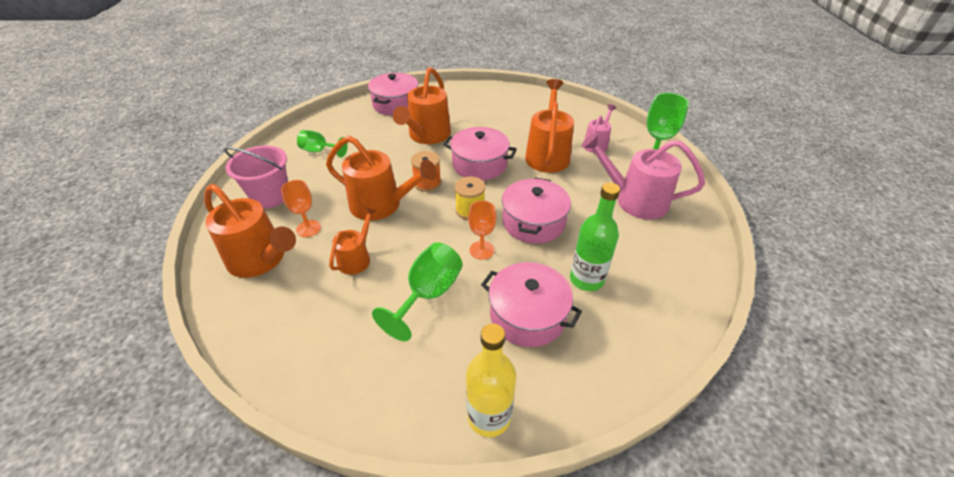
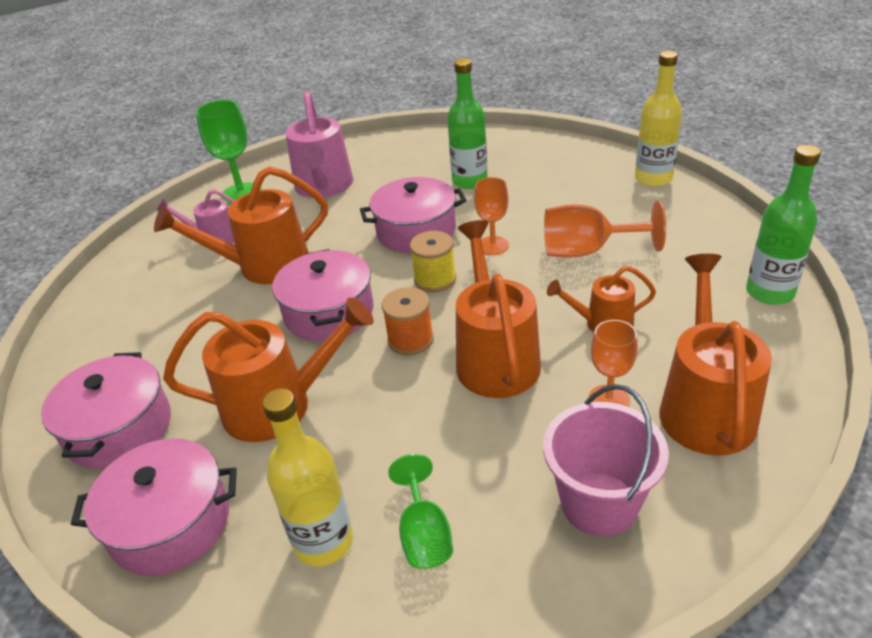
camera: 115 degrees left, 5 degrees down
green goblet [372,242,463,341] -> orange goblet [544,201,666,258]
pink pot [481,262,582,347] -> pink pot moved to [41,352,171,469]
none -> yellow bottle [262,388,353,566]
none -> green bottle [746,145,821,305]

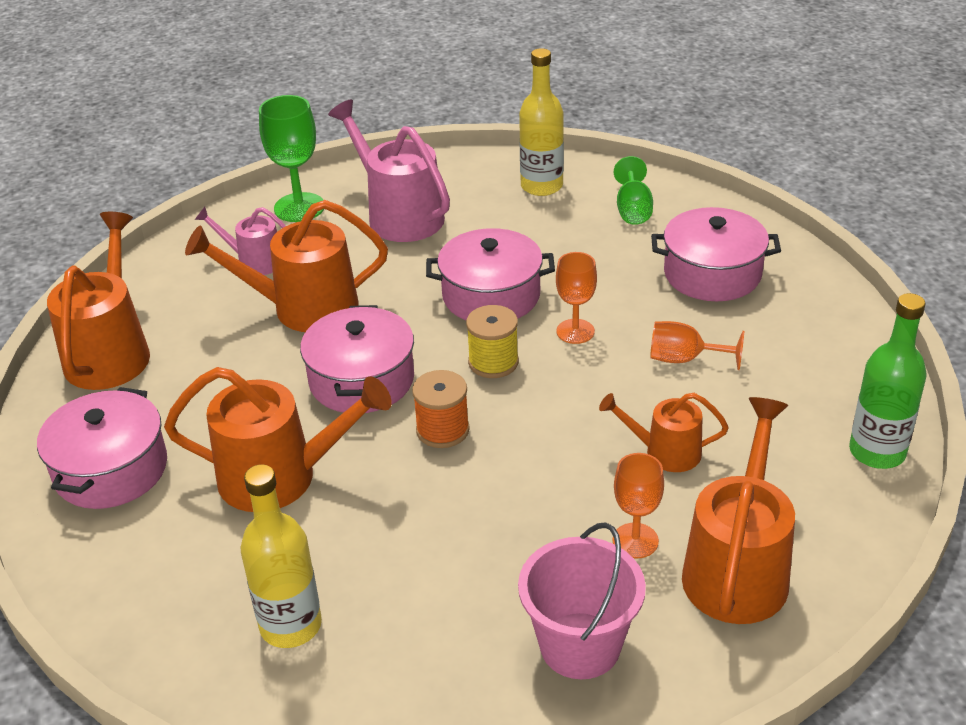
camera: 10 degrees right, 0 degrees up
pink pot [71,438,237,576] -> pink pot moved to [651,207,781,301]
pink watering can [285,91,353,198] -> pink watering can turned 135 degrees clockwise [328,99,450,242]
green goblet [388,454,453,569] -> green goblet moved to [614,156,653,225]
green bottle [447,59,488,189] -> none
orange watering can [456,220,541,398] -> orange watering can moved to [47,212,150,390]
orange goblet [544,201,666,258] -> orange goblet [650,321,744,370], size x0.65
yellow bottle [635,51,682,187] -> yellow bottle moved to [519,48,564,196]

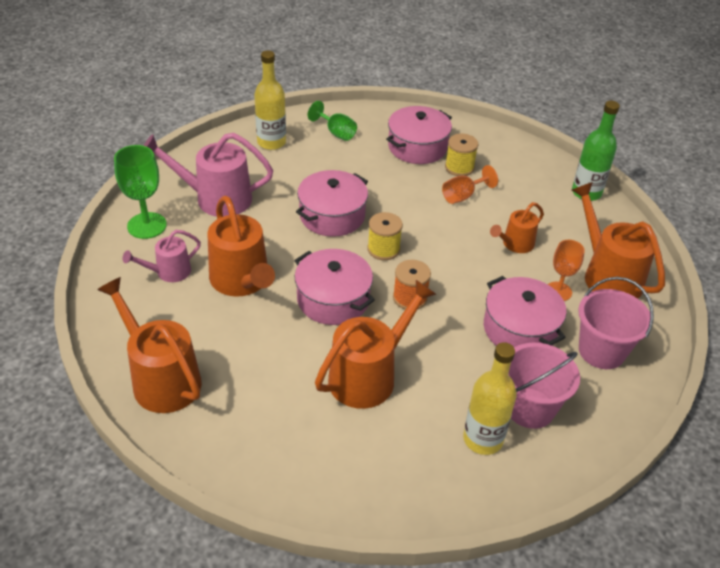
camera: 50 degrees left, 5 degrees up
pink pot [37,387,167,509] -> pink pot moved to [484,276,566,347]
orange watering can [185,200,388,332] -> orange watering can turned 60 degrees counterclockwise [207,196,275,297]
orange goblet [556,252,597,344] -> none
none -> yellow spool [445,133,478,176]
none -> pink bucket [508,342,580,429]

